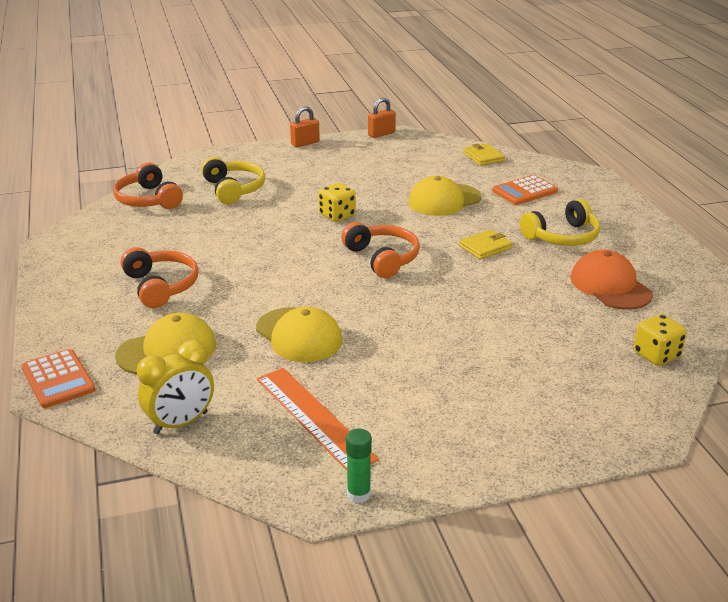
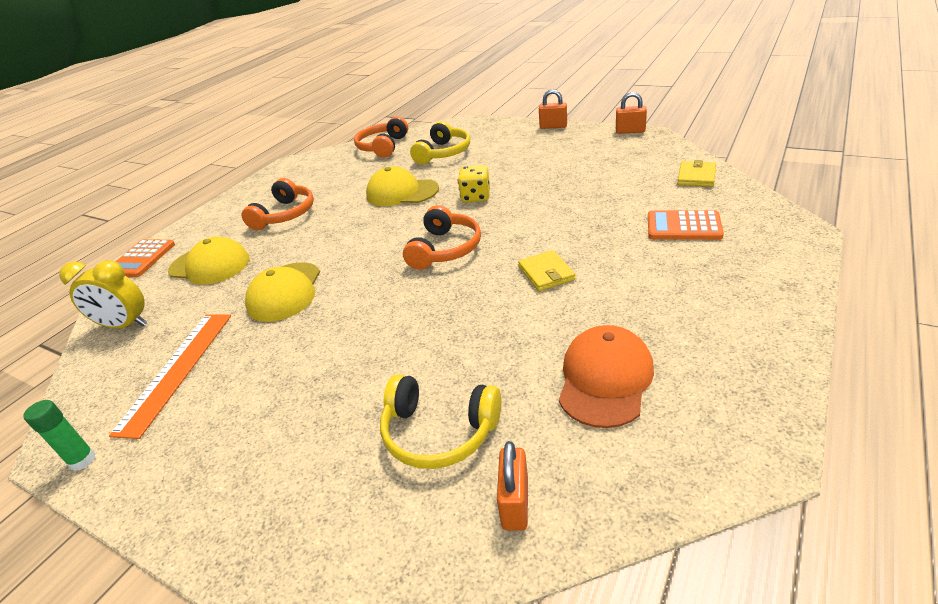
camera: 50 degrees right, 5 degrees up
yellow cap [408,176,481,216] -> yellow cap moved to [366,166,439,206]
yellow wallet [459,229,513,260] -> yellow wallet turned 60 degrees clockwise [518,250,575,291]
yellow headphones [520,199,600,246] -> yellow headphones moved to [380,374,502,469]
yellow dice [634,314,687,366] -> orange padlock [497,441,528,531]

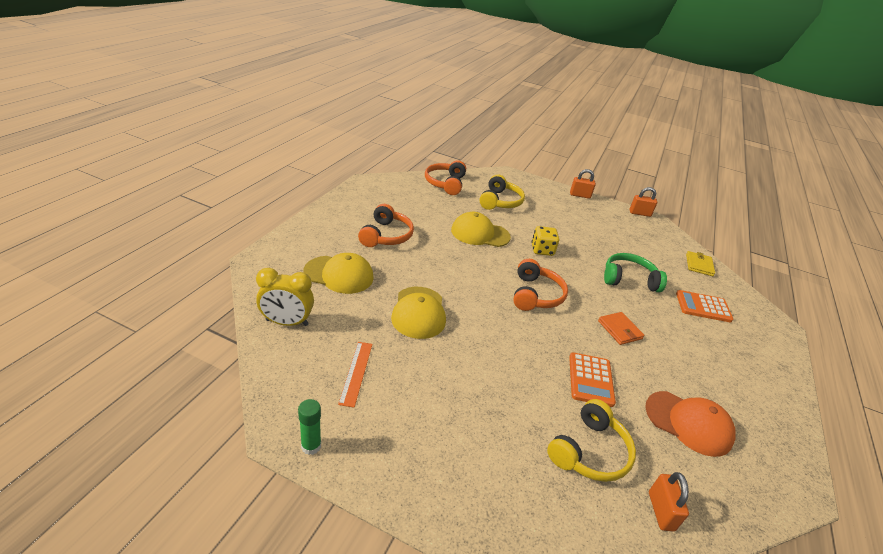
camera: 15 degrees left, 0 degrees up
orange ruler [109,314,231,439] -> orange ruler [338,342,373,408], size x0.61
orange calculator [115,239,175,277] -> orange calculator moved to [569,352,616,407]
yellow headphones [380,374,502,469] -> yellow headphones turned 60 degrees counterclockwise [547,399,636,482]
yellow wallet [518,250,575,291] -> orange wallet [598,312,644,345]
orange cap [559,325,654,428] -> orange cap turned 105 degrees clockwise [645,391,736,457]
none -> green headphones [604,253,667,293]

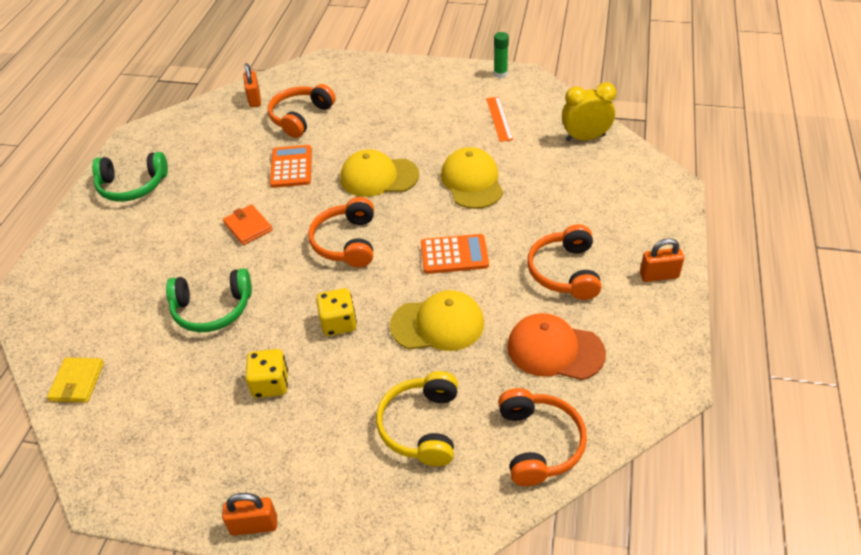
camera: 175 degrees right, 10 degrees up
yellow cap [303,253,374,294] -> yellow cap moved to [340,149,419,197]
yellow headphones [547,399,636,482] -> orange headphones [268,84,336,138]
orange padlock [629,187,657,217] -> orange padlock moved to [640,238,684,282]
orange cap [645,391,736,457] -> orange cap moved to [507,313,606,380]
orange calculator [676,290,733,322] -> orange calculator moved to [421,234,489,274]
none -> green headphones [92,152,168,202]
none -> yellow dice [245,349,288,398]

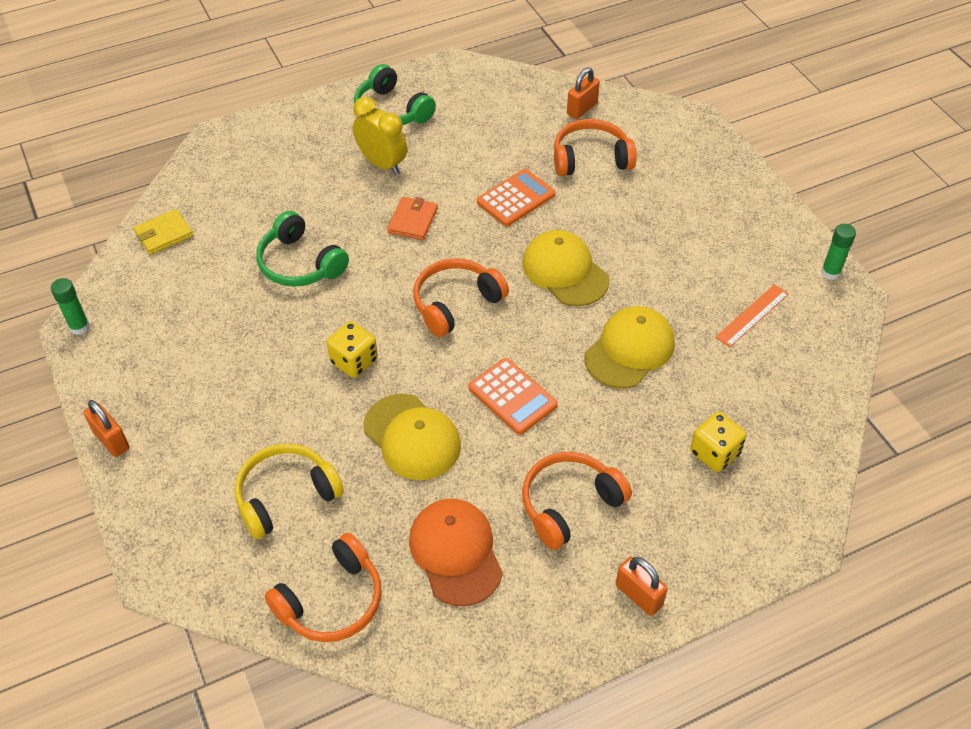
camera: 50 degrees right, 5 degrees up
yellow dice [245,349,288,398] -> yellow dice moved to [690,412,747,472]
yellow clock [562,82,616,142] -> yellow clock moved to [353,97,407,175]
none -> green glue stick [51,278,90,335]

